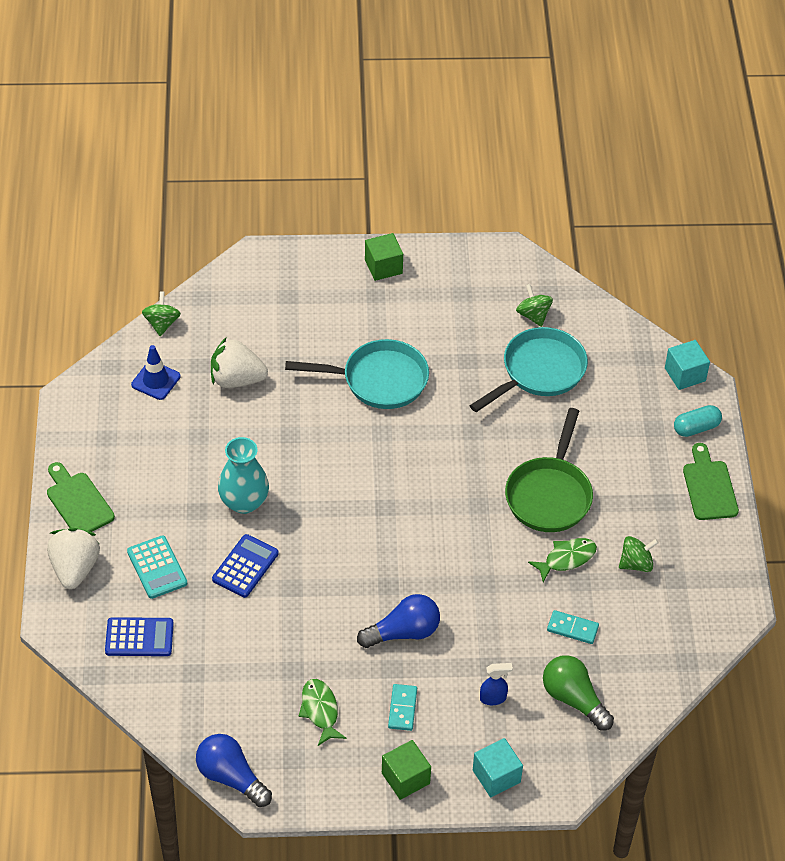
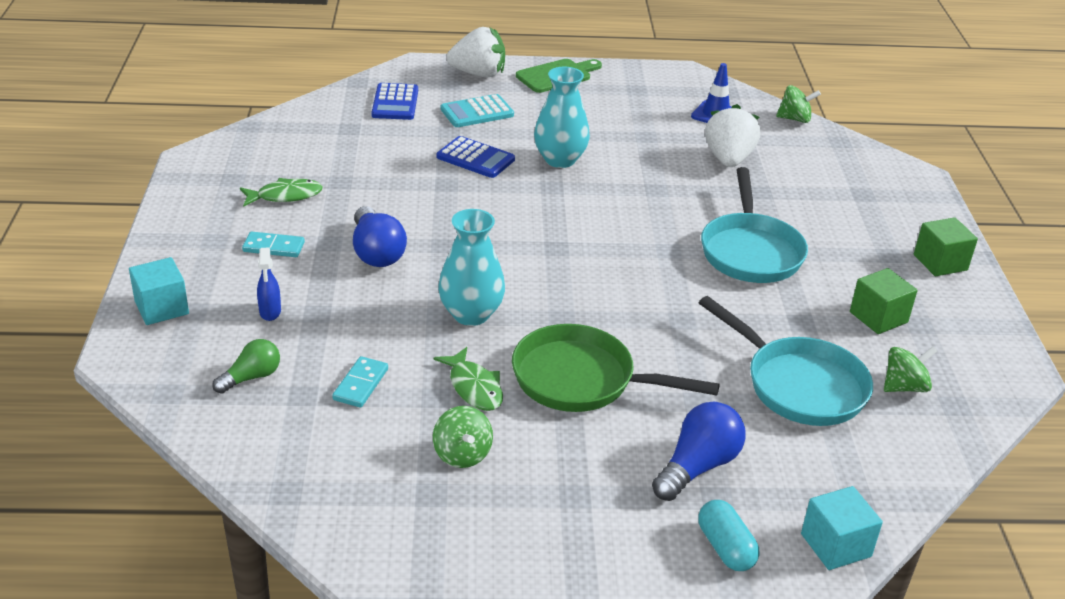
camera: 90 degrees right, 15 degrees down
blue light bulb [196,734,272,807] -> blue light bulb moved to [652,402,746,501]
green cube [382,740,431,800] -> green cube moved to [850,268,918,334]
green light bulb [543,655,614,731] -> green light bulb [212,339,280,394], size x0.64
green cutting board [683,443,739,520] -> none
none -> turquoise vase [438,209,505,326]

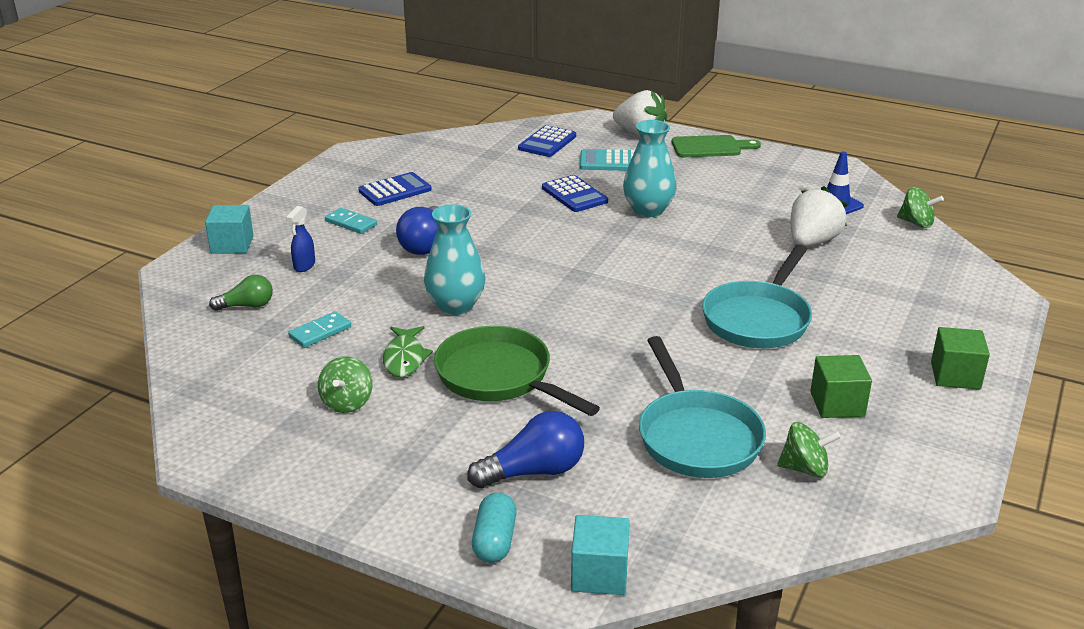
camera: 30 degrees right, 5 degrees down
green fish [240,178,323,207] -> blue calculator [358,172,432,206]

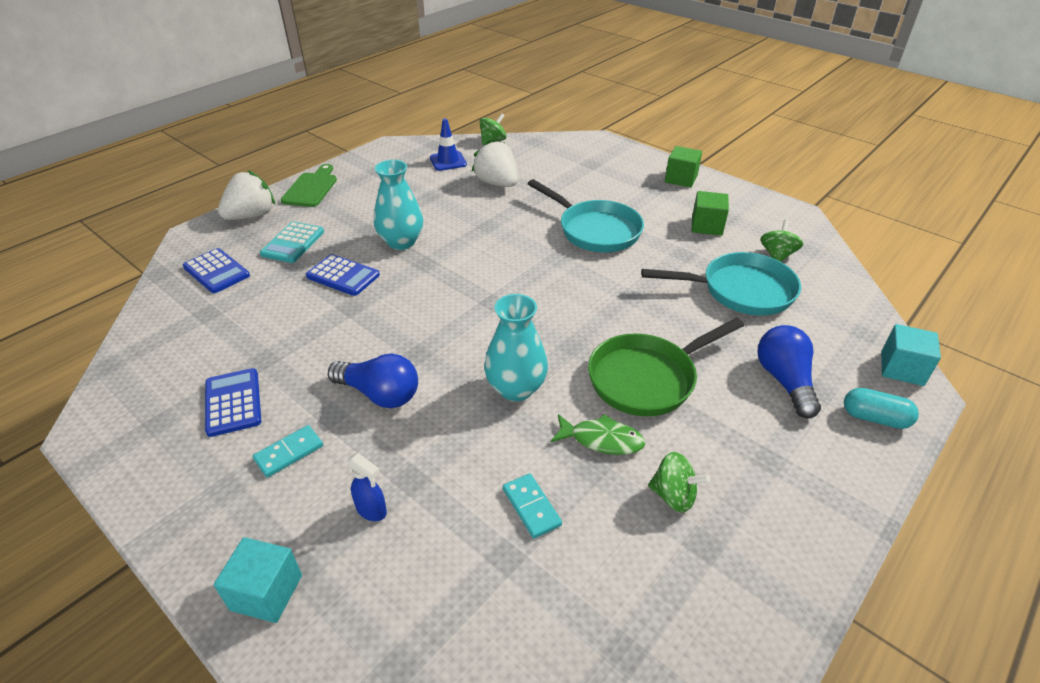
camera: 75 degrees left, 10 degrees up
green light bulb [209,275,273,311] -> none
blue calculator [542,175,608,212] -> blue calculator turned 45 degrees clockwise [306,254,380,296]

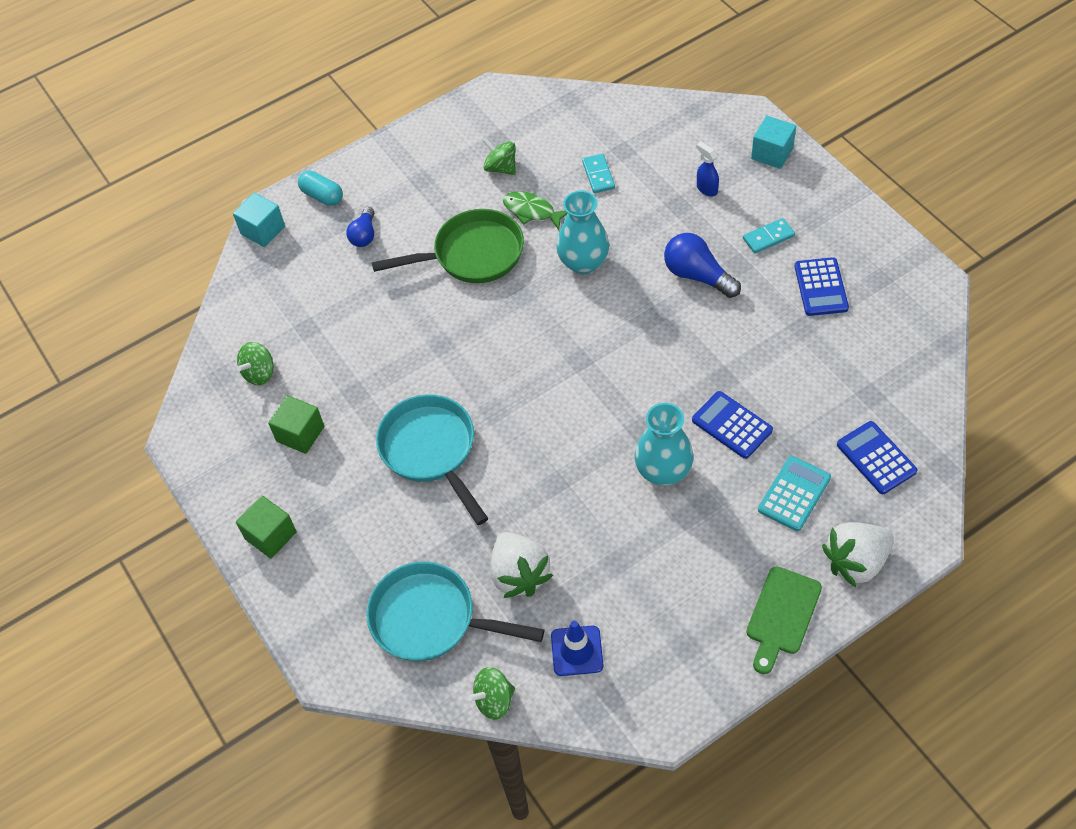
camera: 160 degrees left, 15 degrees up
turquoise pan [641,252,801,316] -> turquoise pan moved to [366,562,544,661]
blue light bulb [758,325,821,419] -> blue light bulb [346,207,374,247], size x0.64

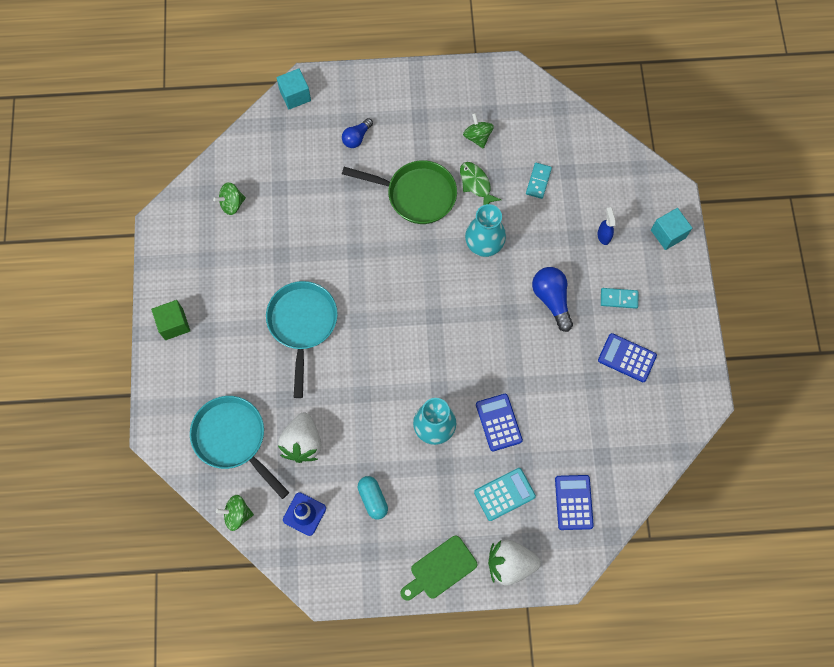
camera: 25 degrees right, 15 degrees up
green cube [268,395,325,454] -> none
turquoise capsule [298,171,343,206] -> turquoise capsule moved to [358,476,388,520]
blue calculator [794,257,849,316] -> blue calculator turned 90 degrees clockwise [598,333,657,382]

